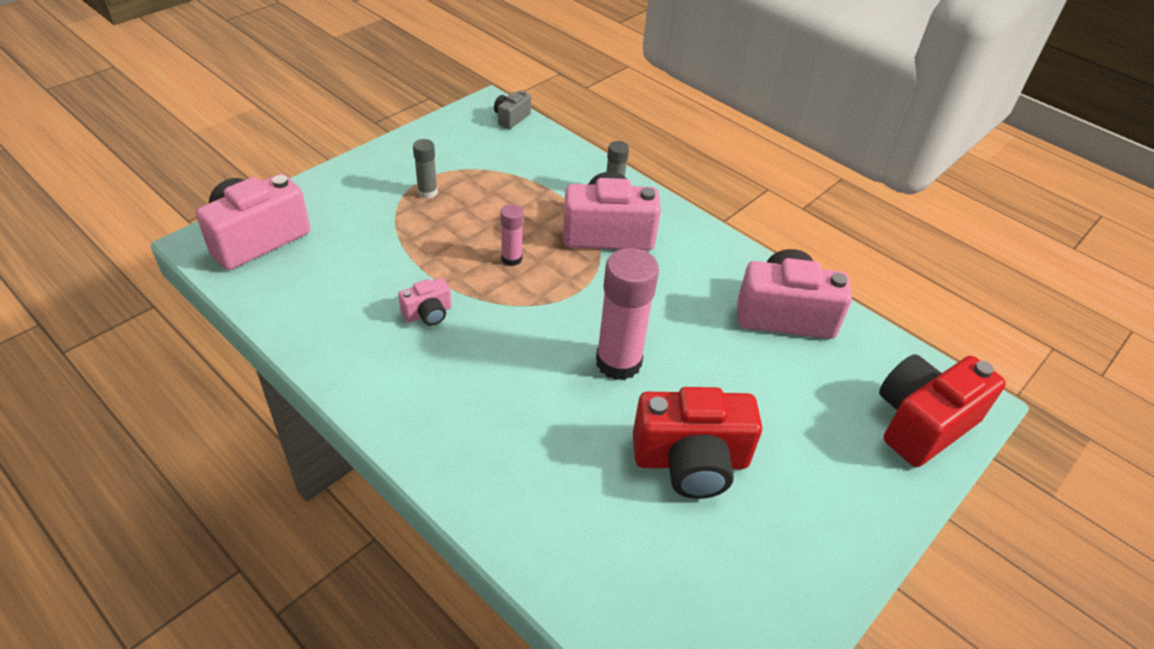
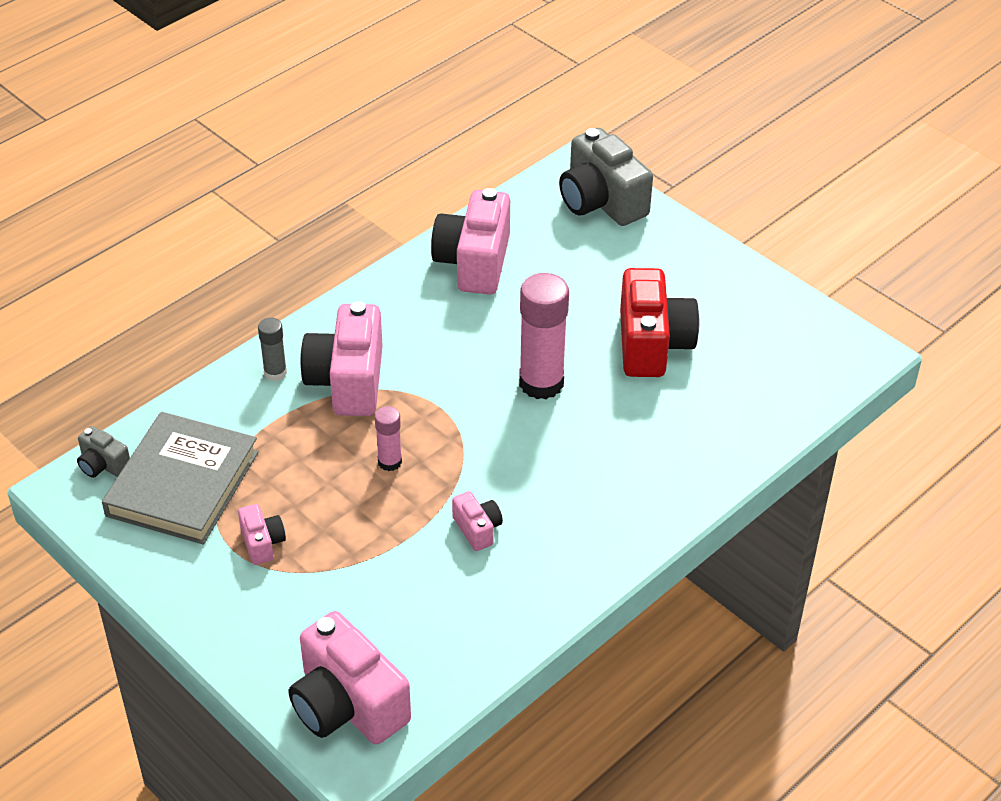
camera: 85 degrees left, 0 degrees up
grey glue stick [413,139,438,199] -> pink camera [238,504,286,565]
red camera [879,354,1006,467] -> grey camera [559,128,653,226]
none -> grey book [102,412,259,544]

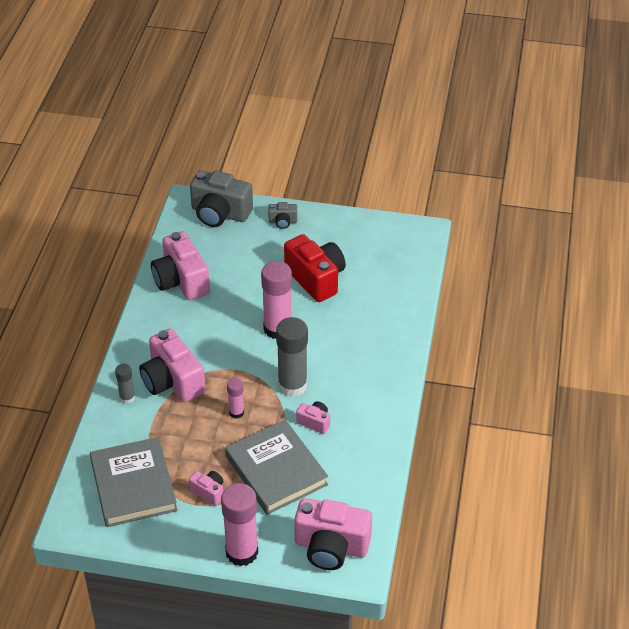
camera: 35 degrees left, 0 degrees up
grey camera [77,426,130,478] -> grey camera moved to [268,202,297,229]
none -> pink glue stick [221,483,258,566]
none -> grey book [225,420,328,515]
none -> grey glue stick [276,317,308,397]

